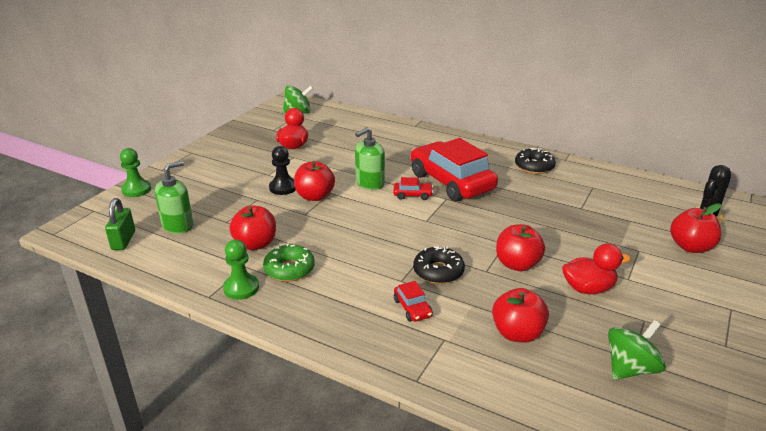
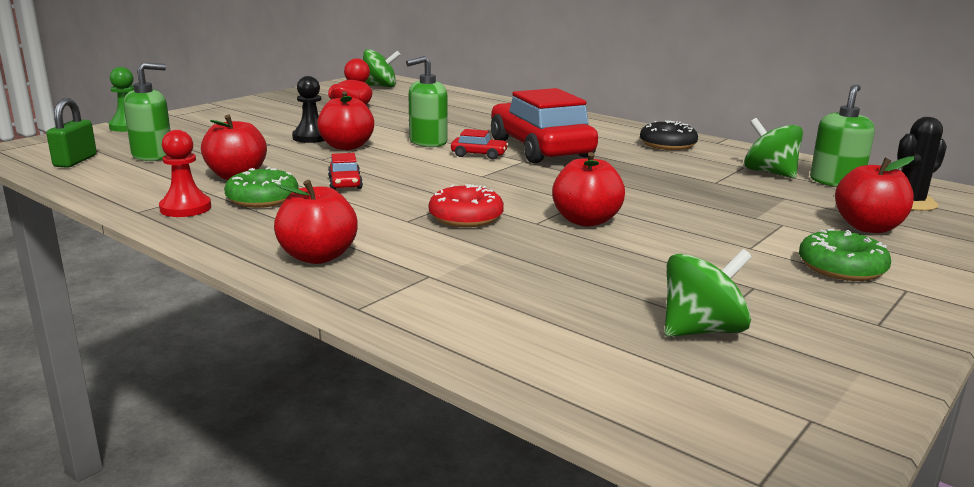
camera: 10 degrees right, 10 degrees down
green pawn [223,239,259,300] -> red pawn [159,130,211,217]
red car [394,281,433,322] -> red car moved to [328,153,363,190]
black donut [413,246,465,284] -> red donut [429,184,504,227]
red apple [492,288,549,343] -> red apple moved to [274,180,357,264]
red duck [562,243,631,294] -> none
none -> green spinning top [744,118,803,178]
none -> green donut [799,229,891,281]
none -> green soap dispenser [810,85,875,187]

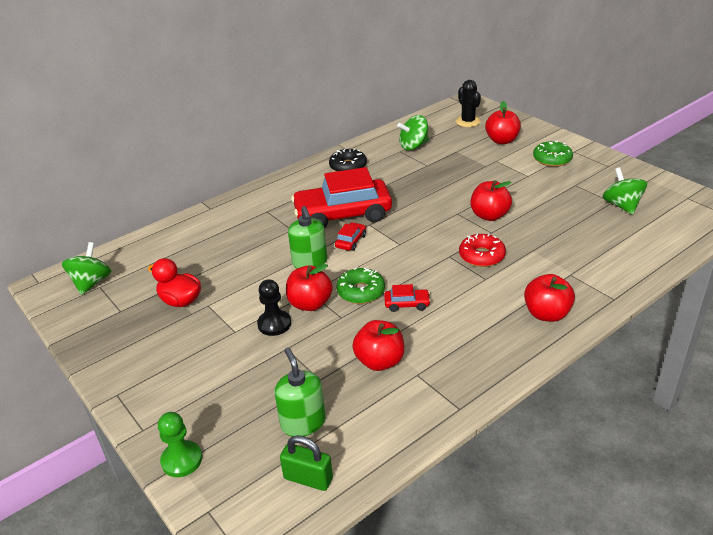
camera: 75 degrees left, 15 degrees up
red pawn [159,130,211,217] -> none
green donut [224,167,299,208] -> green donut moved to [336,267,385,304]
green soap dispenser [810,85,875,187] -> none

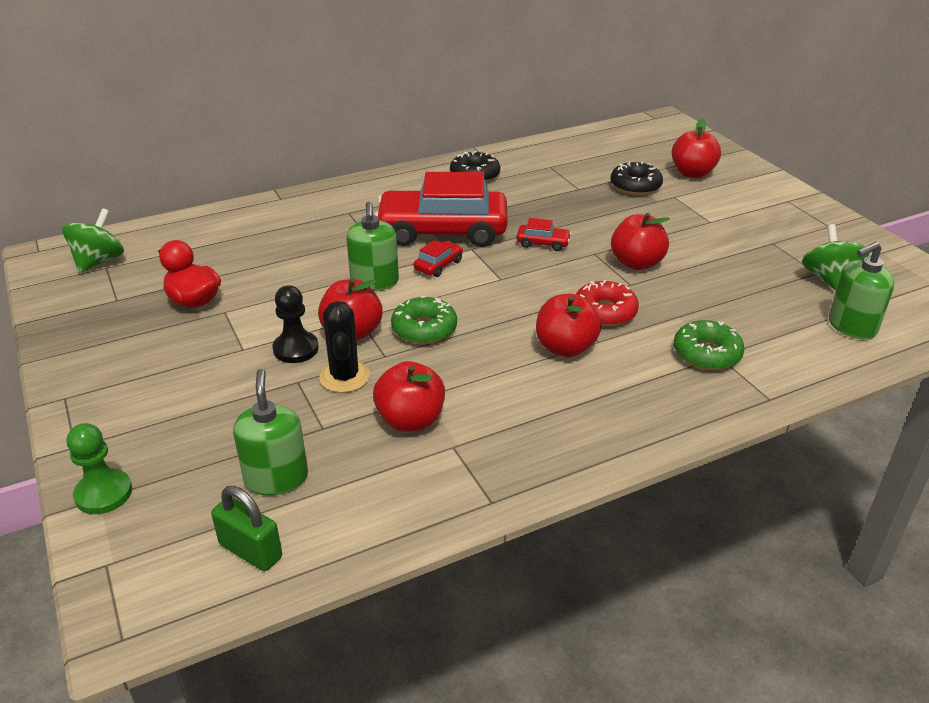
camera: 10 degrees right, 0 degrees up
red car [384,284,431,312] -> red car moved to [516,218,571,251]
green spinning top [397,115,429,150] -> none
black cactus [456,80,481,127] -> black cactus moved to [319,301,370,393]
red apple [524,274,575,322] -> red apple moved to [536,294,601,357]
green donut [533,141,573,167] -> green donut moved to [674,320,745,370]
none -> black donut [611,162,663,195]
none -> green soap dispenser [829,242,894,339]

